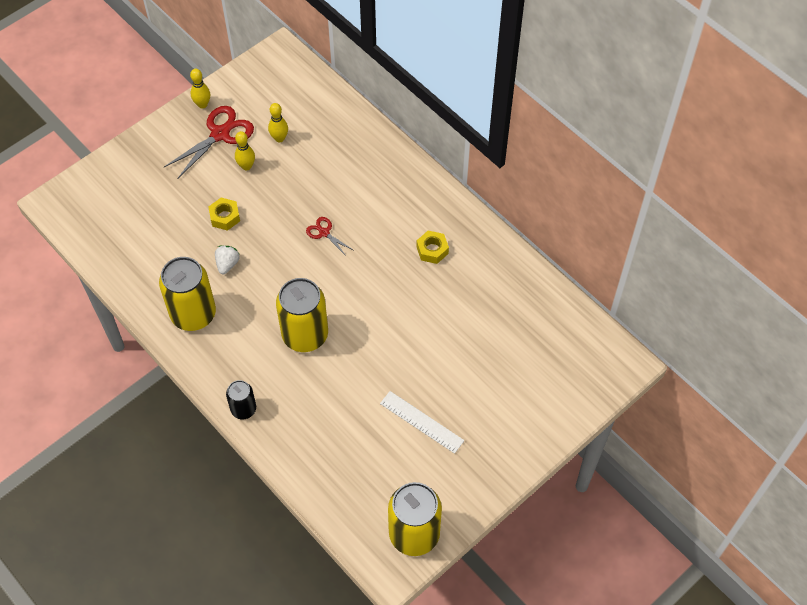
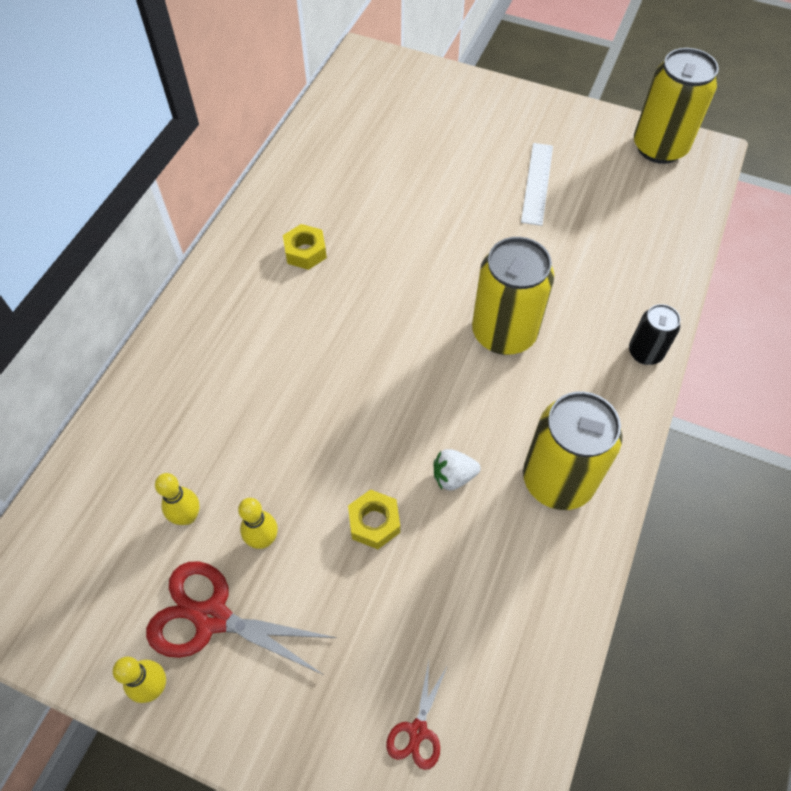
camera: 115 degrees left, 0 degrees up
red scissors [306,217,353,256] -> red scissors moved to [386,661,448,770]

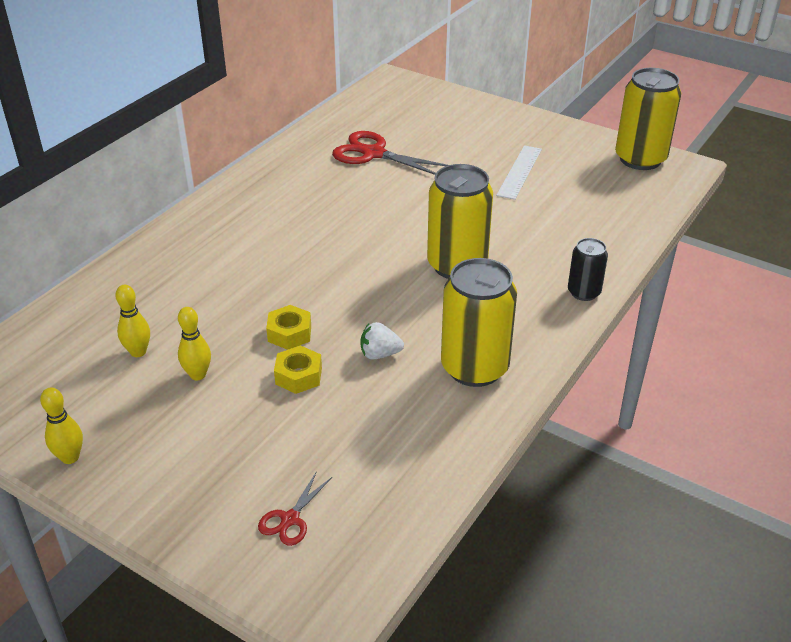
camera: 10 degrees right, 20 degrees down
red scissors [146,561,337,674] -> red scissors moved to [332,131,448,175]
yellow nut [283,224,327,270] -> yellow nut moved to [266,305,311,350]

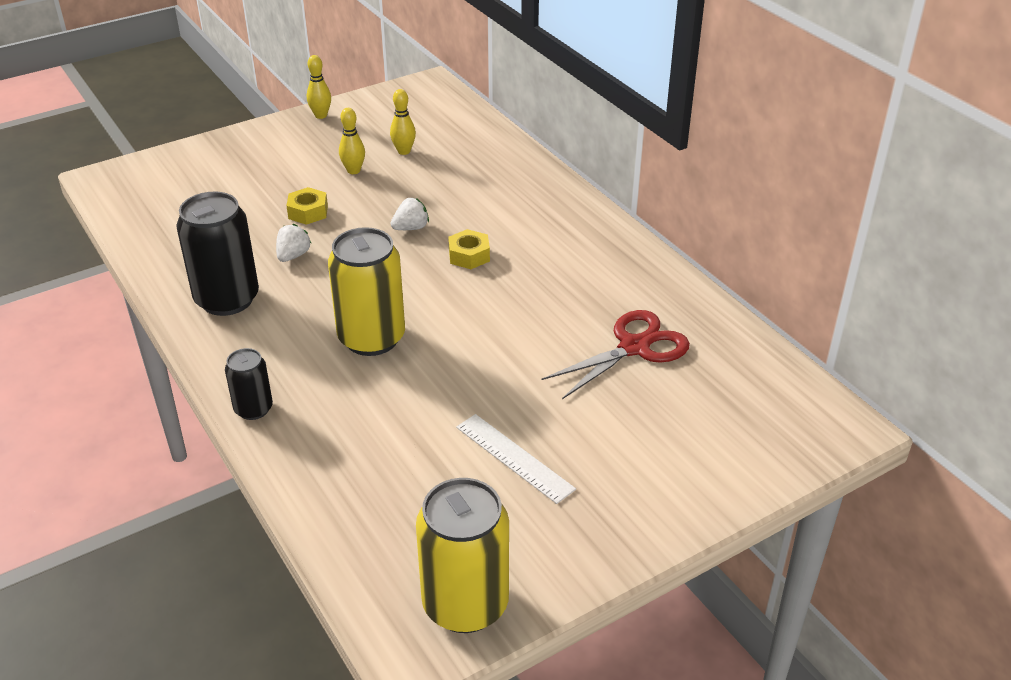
camera: 115 degrees right, 0 degrees up
red scissors [258,471,332,546] -> none
yellow nut [266,305,311,350] -> yellow nut moved to [448,229,490,269]
yellow can [441,258,517,387] -> black can [176,191,259,316]
none -> white strawberry [391,198,429,230]

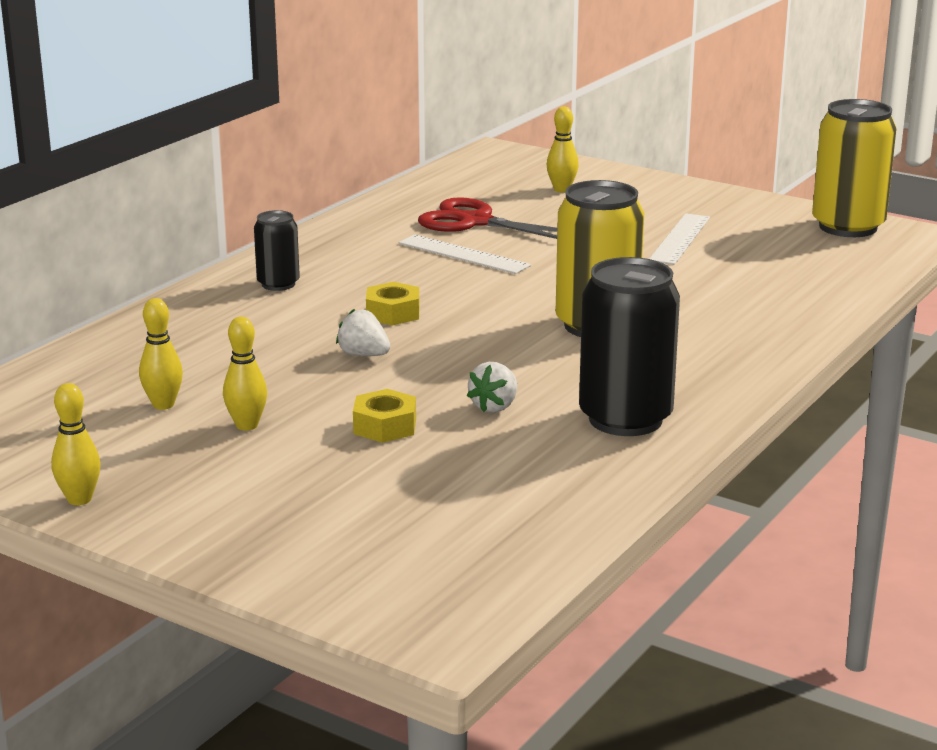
camera: 115 degrees left, 15 degrees down
black can [225,348,273,420] -> black can moved to [254,210,300,291]
white strawberry [276,224,311,262] -> white strawberry turned 60 degrees counterclockwise [467,362,517,413]
none -> white ruler [399,234,531,274]
none -> yellow bowling pin [547,106,579,192]

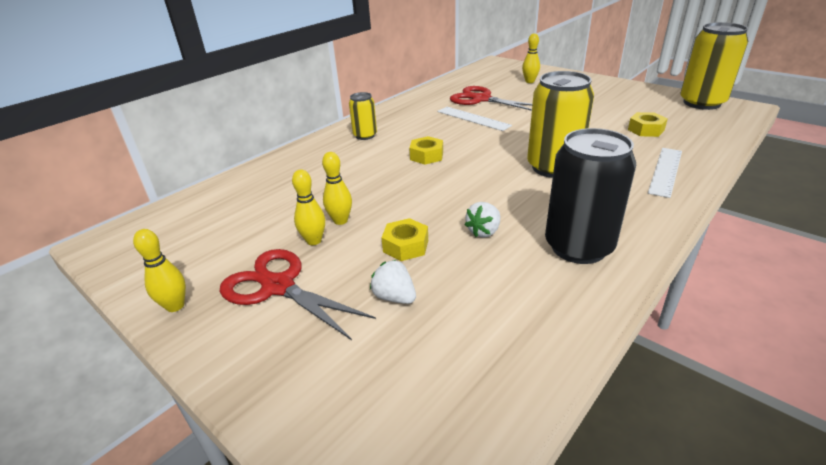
camera: 10 degrees right, 10 degrees up
yellow bowling pin [139,298,183,410] -> yellow bowling pin moved to [322,152,352,225]
black can [254,210,300,291] -> yellow can [349,92,377,140]
white strawberry [336,309,390,356] -> white strawberry moved to [370,260,416,304]
white ruler [649,213,710,265] -> white ruler moved to [648,148,682,198]
none -> red scissors [220,249,376,340]
none -> yellow nut [628,112,668,137]

